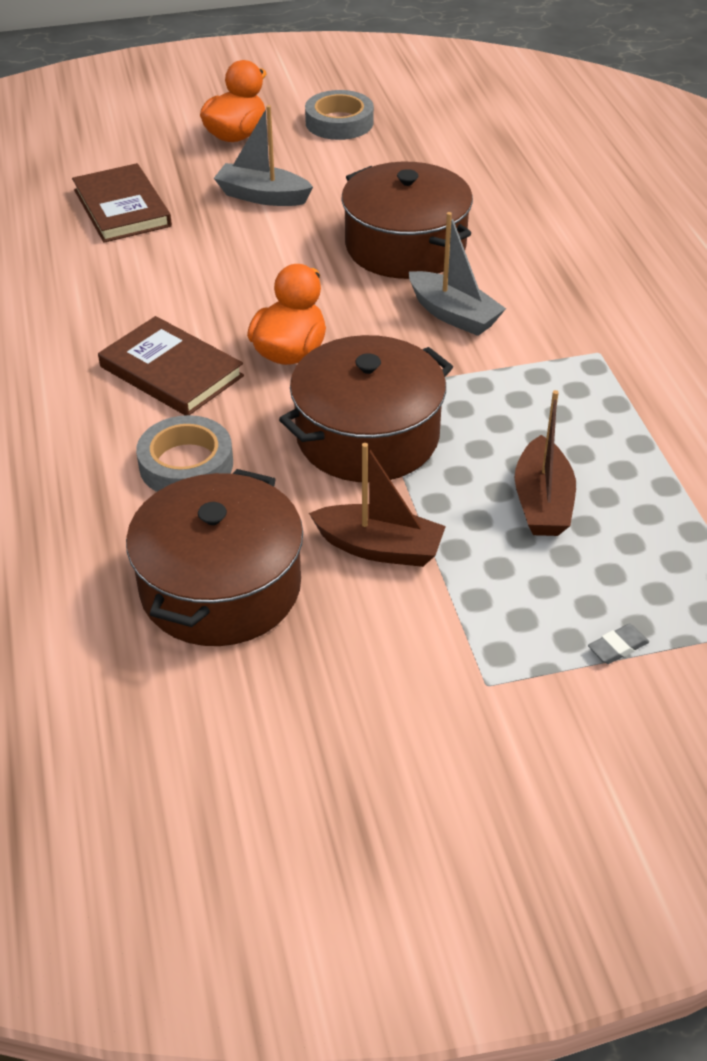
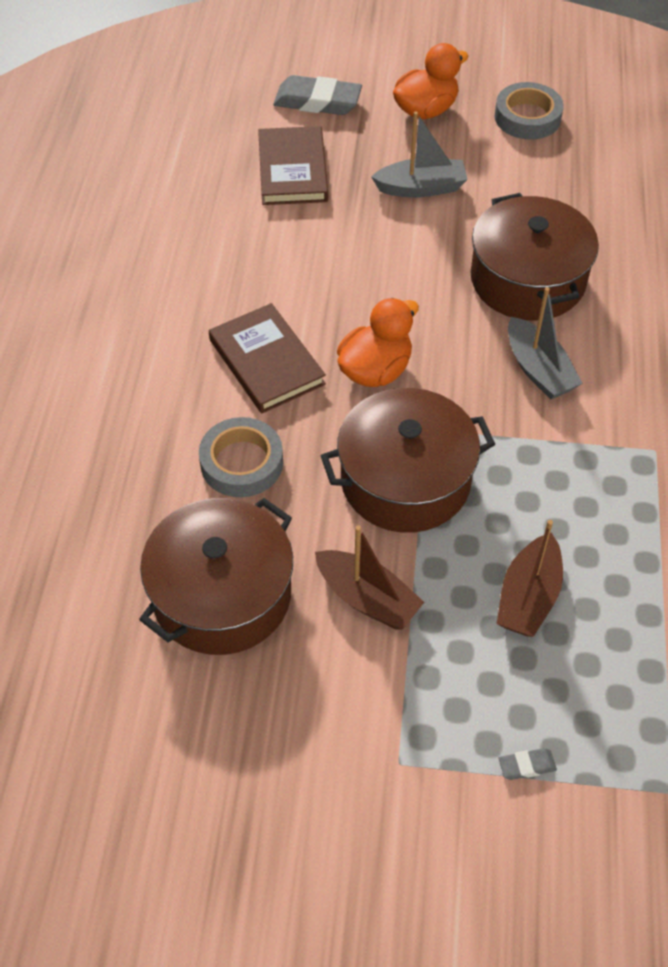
camera: 20 degrees right, 10 degrees up
grey boat [214,105,313,206] -> grey boat turned 135 degrees clockwise [371,111,468,198]
none -> grey eraser [273,75,362,115]

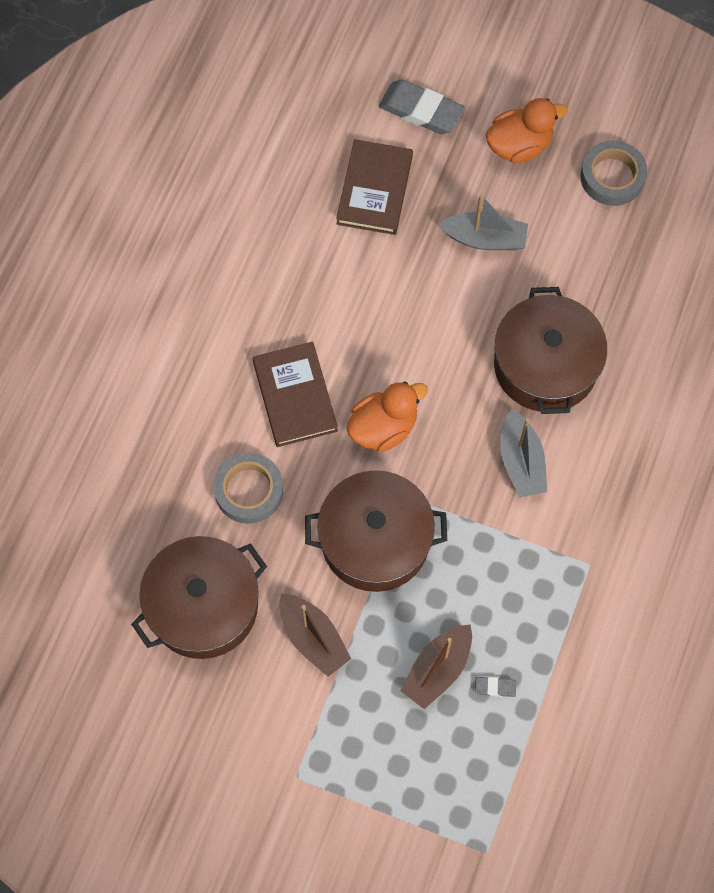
camera: 15 degrees right, 15 degrees up
grey eraser [499,748,557,780] -> grey eraser moved to [475,677,516,697]

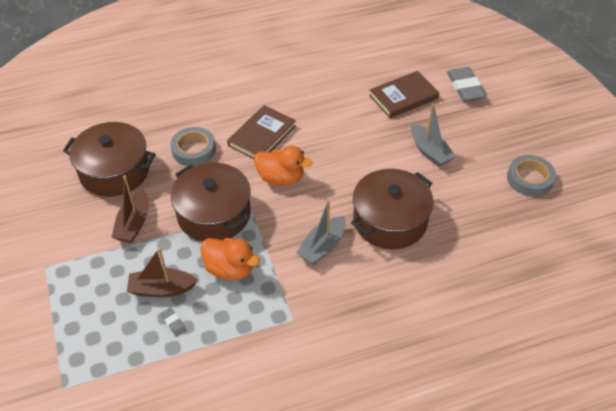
camera: 50 degrees right, 20 degrees down
orange duck [486,98,567,163] -> orange duck moved to [200,238,260,280]

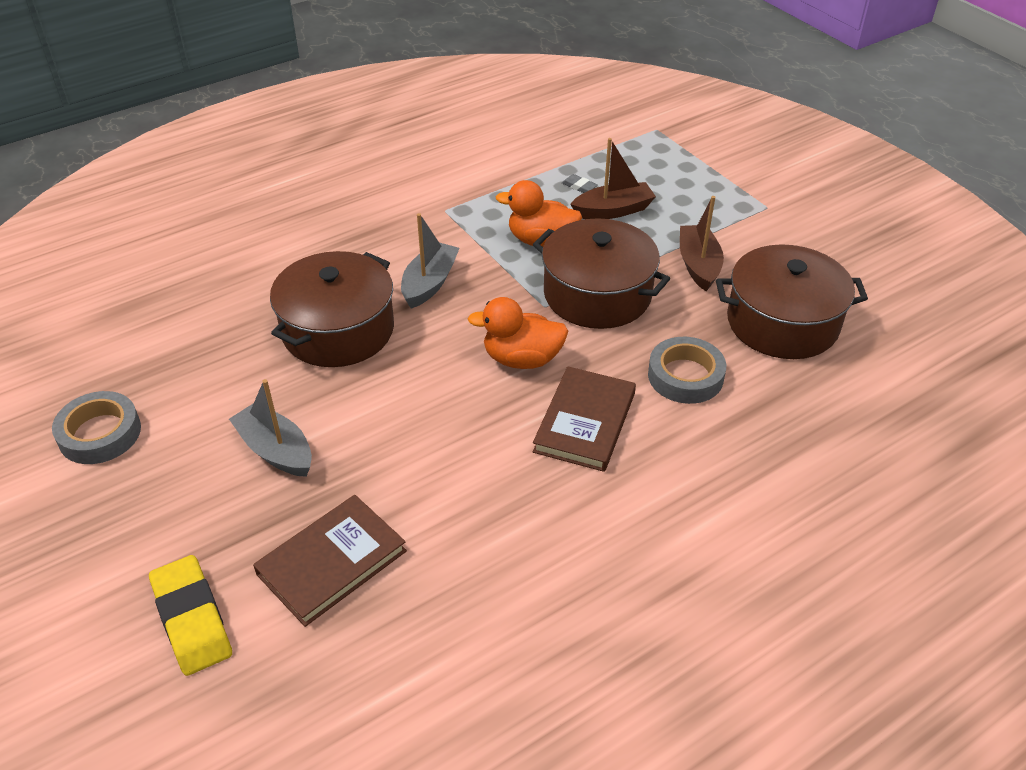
camera: 165 degrees right, 5 degrees down
grey eraser [447,67,486,101] -> yellow eraser [149,555,232,676]

